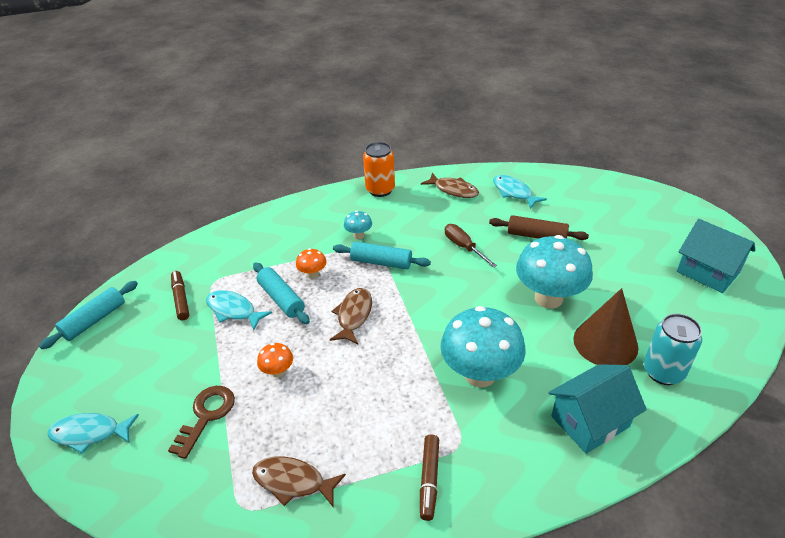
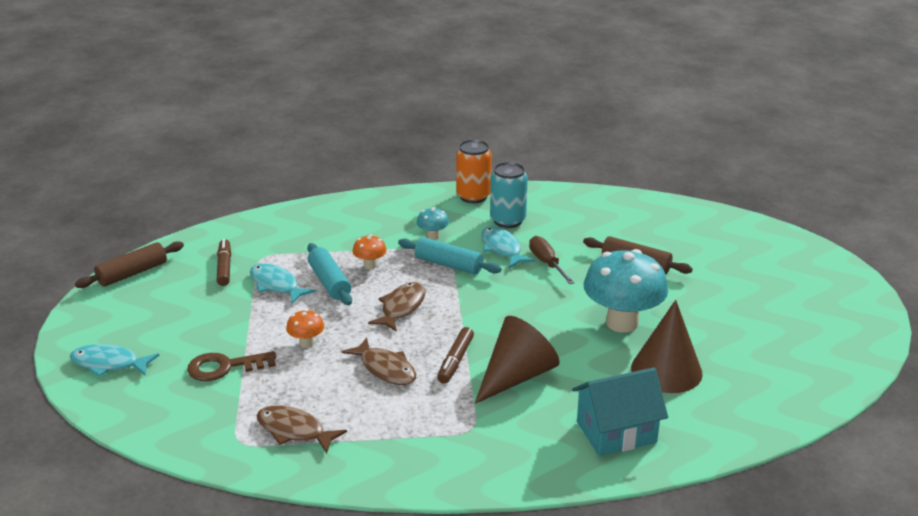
camera: 10 degrees right, 10 degrees down
turquoise rolling pin [39,281,138,349] -> brown rolling pin [75,241,184,288]
brown key [168,386,235,459] -> brown key turned 135 degrees counterclockwise [187,351,276,381]
brown marker [420,435,439,521] -> brown marker moved to [437,327,474,384]
brown fish [421,173,479,198] -> brown fish moved to [342,337,416,385]
turquoise mushroom [440,306,526,388] -> brown cone [475,316,560,404]
turquoise fish [493,175,547,209] -> turquoise fish moved to [481,226,535,268]
turquoise can [644,313,702,385] -> turquoise can moved to [490,162,528,228]
turquoise house [677,219,755,293] -> none

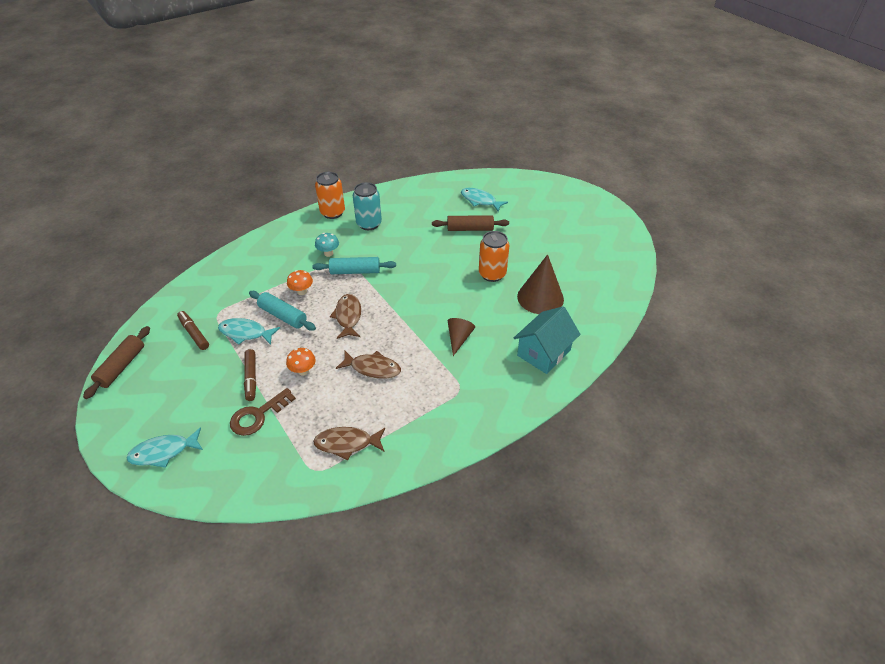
camera: 30 degrees left, 15 degrees up
brown marker [437,327,474,384] -> brown marker moved to [244,349,256,401]
brown cone [475,316,560,404] -> brown cone [448,318,475,356], size x0.58
turquoise fish [481,226,535,268] -> turquoise fish moved to [461,188,508,212]
brown screwdriver [529,236,575,284] -> none
turquoise mushroom [584,249,668,333] -> orange can [479,231,509,282]

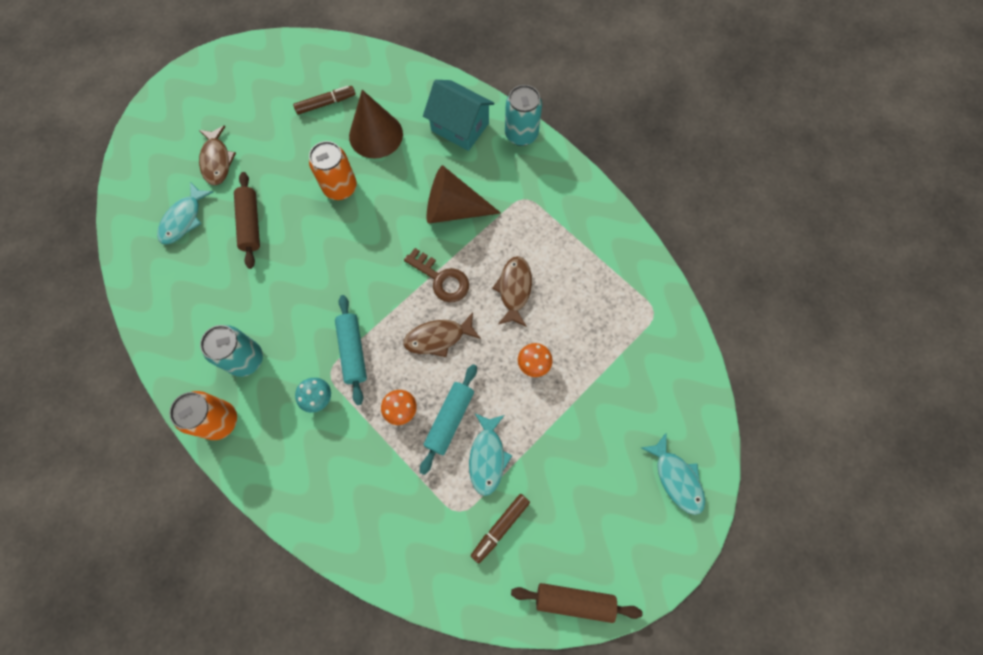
camera: 100 degrees left, 25 degrees up
brown key [230,388,296,436] -> brown key moved to [404,248,469,302]
brown marker [244,349,256,401] -> brown marker moved to [293,86,355,115]
brown fish [313,427,385,460] -> brown fish moved to [199,126,236,185]
brown cone [448,318,475,356] -> brown cone [427,165,501,223], size x1.74
none -> turquoise can [505,85,542,146]

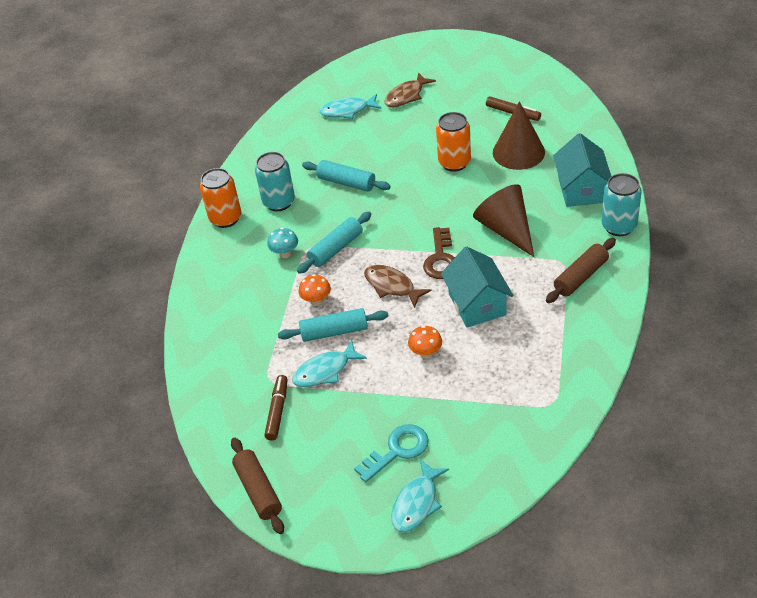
camera: 60 degrees right, 25 degrees down
brown rolling pin [234,172,260,269] -> brown rolling pin moved to [546,238,616,303]
brown marker [471,494,530,563] -> brown marker turned 90 degrees clockwise [264,375,288,440]
brown fish [492,256,532,327] -> turquoise house [441,246,514,328]
none -> turquoise rolling pin [302,160,391,192]
none -> turquoise key [354,424,429,482]

